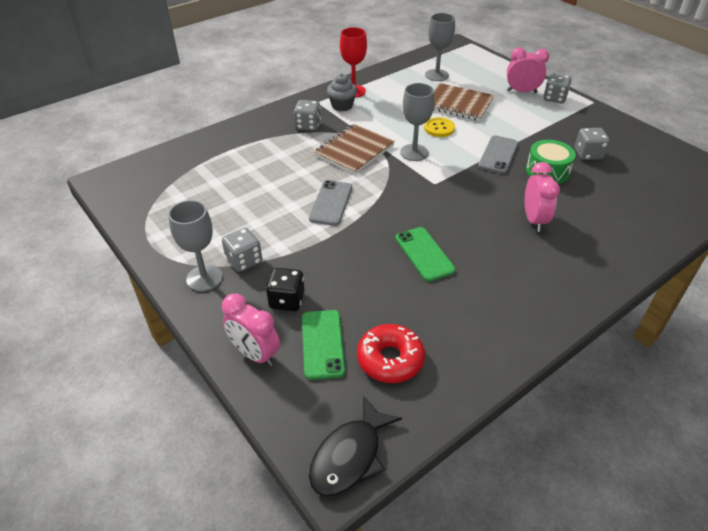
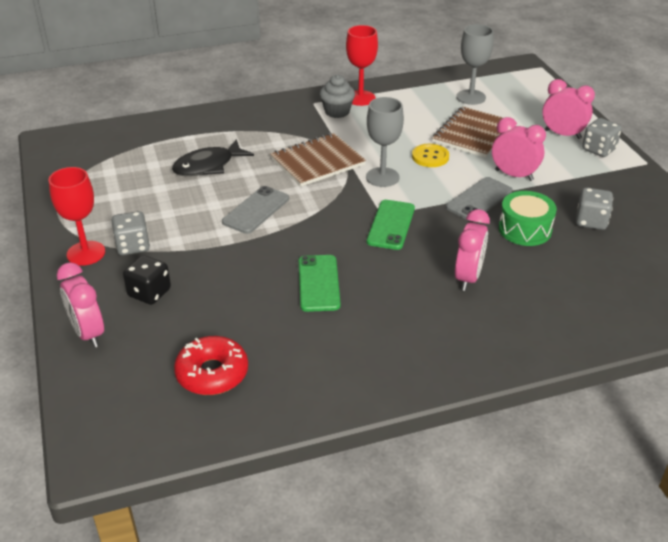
camera: 20 degrees right, 5 degrees down
grey goblet [168,200,223,292] -> red goblet [49,167,105,266]
grey dice [294,100,321,131] -> none
green phone [302,310,345,380] -> green phone moved to [367,200,415,250]
black fish [309,395,402,497] -> black fish moved to [172,139,254,176]
brown notebook [433,83,494,121] -> brown notebook turned 75 degrees clockwise [432,106,503,158]
none -> pink clock [492,117,546,181]

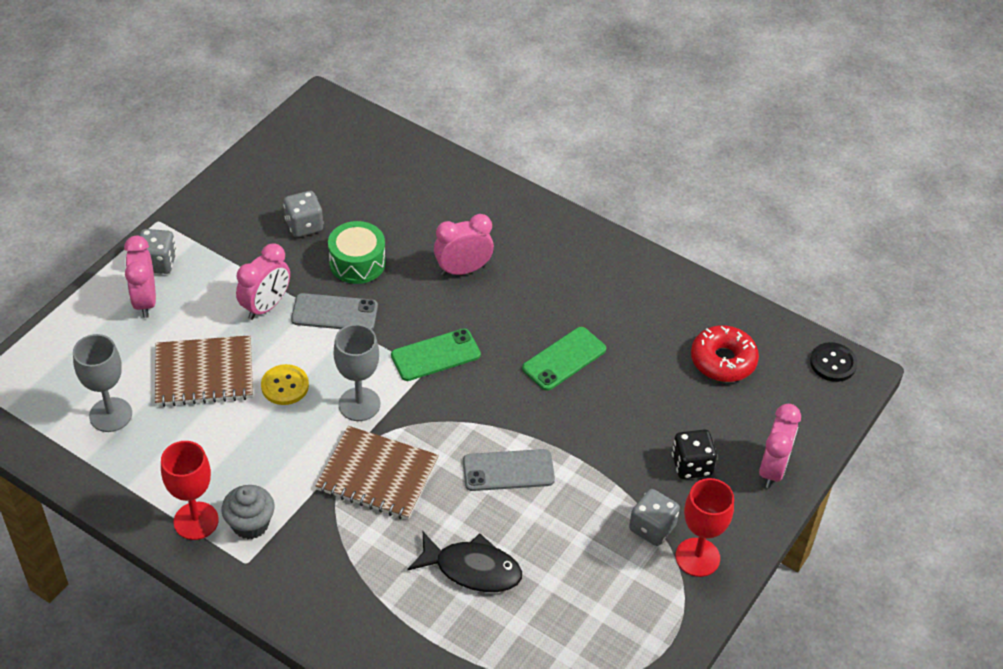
camera: 130 degrees left, 10 degrees up
pink clock [492,117,546,181] -> pink clock turned 135 degrees counterclockwise [236,243,290,320]
none -> black button [810,342,857,382]

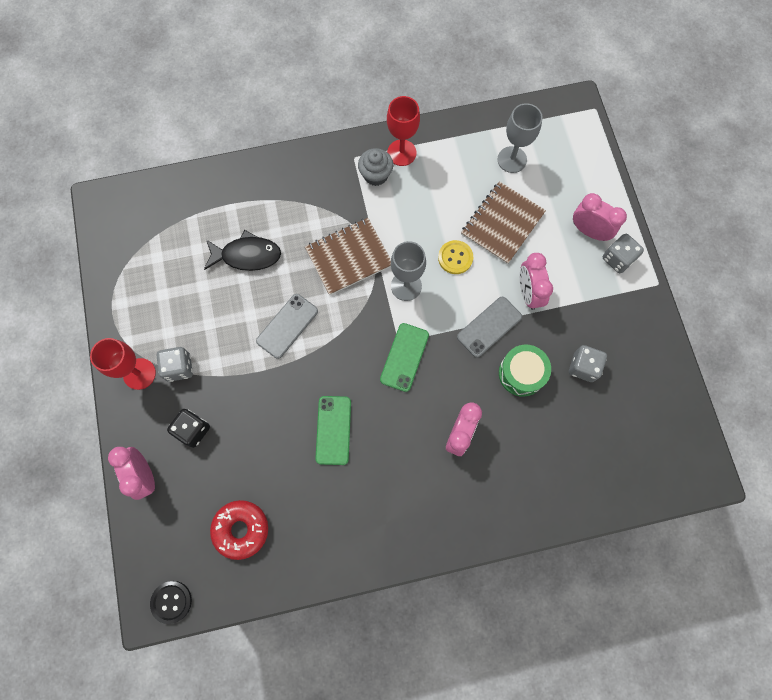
camera: 135 degrees right, 25 degrees up
black fish [407,532,522,592] -> black fish turned 150 degrees counterclockwise [204,230,281,271]

